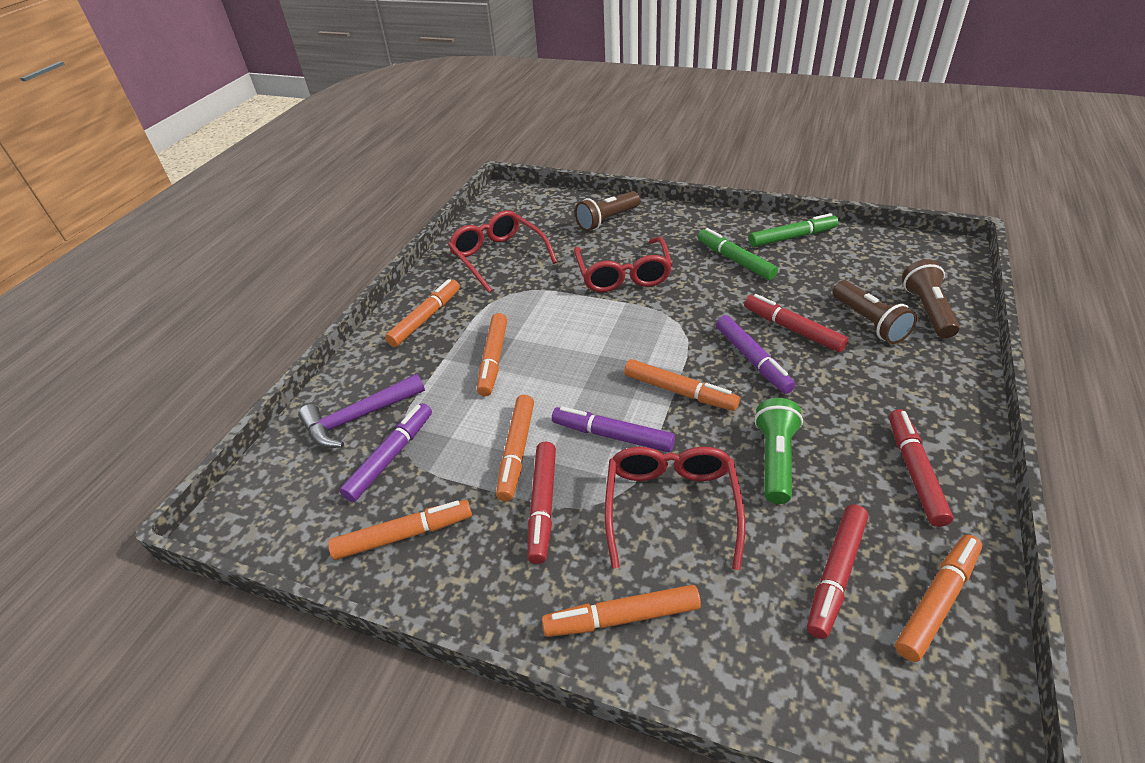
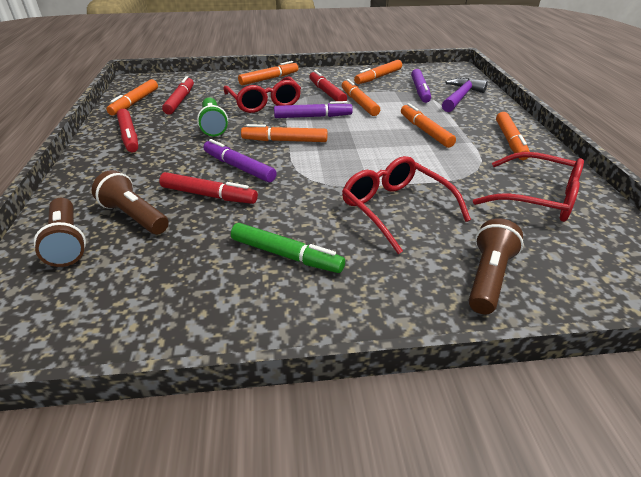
camera: 150 degrees right, 5 degrees down
green marker [749,213,839,247] -> none

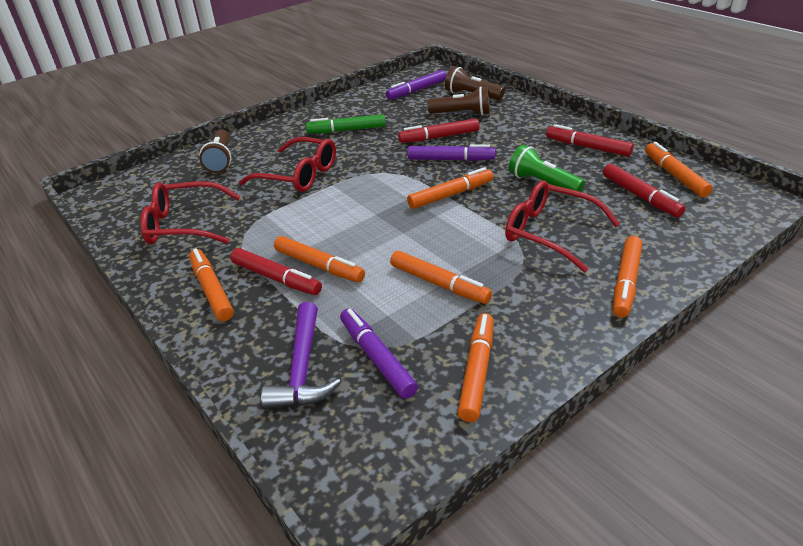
camera: 150 degrees right, 0 degrees up
purple marker [274,101,353,118] -> purple marker moved to [386,70,447,100]
red marker [309,70,347,101] -> red marker moved to [230,248,322,295]

